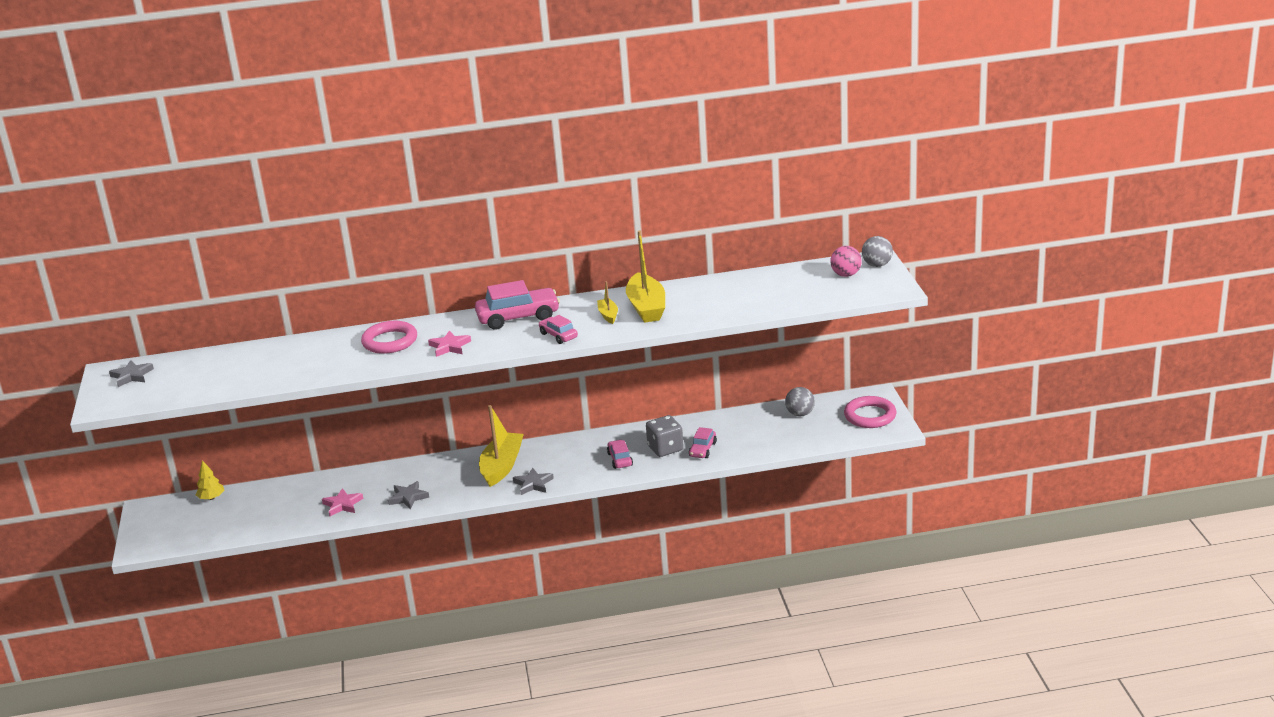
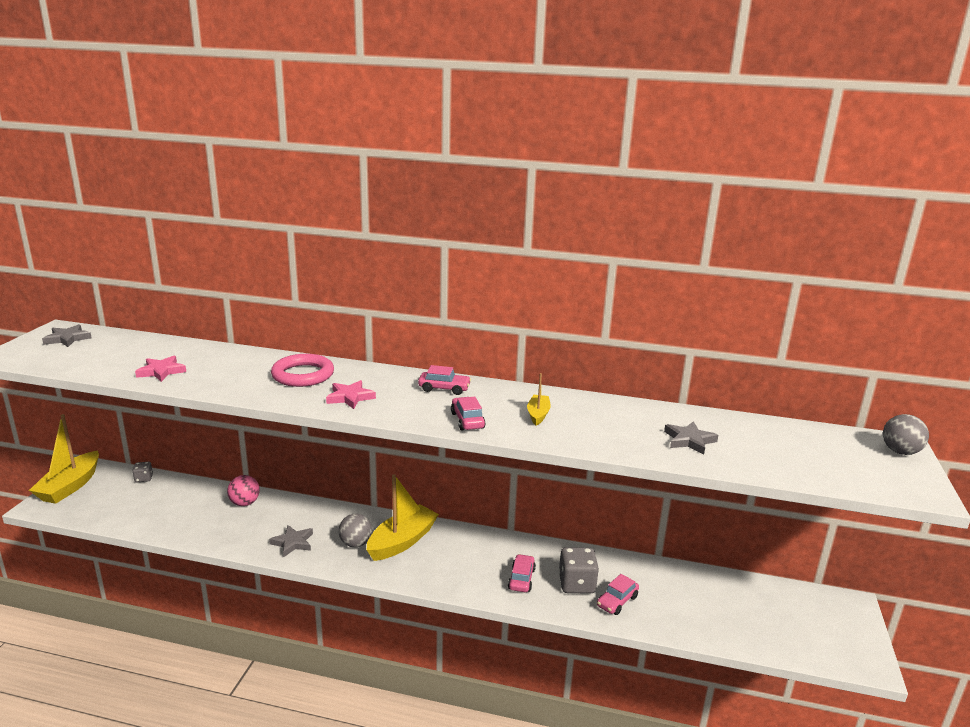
camera: 20 degrees right, 5 degrees down
yellow tree [196,460,224,500] -> grey dice [132,462,153,482]
pink star [322,488,363,516] -> pink star moved to [135,356,186,382]
pink car [475,280,560,330] -> pink car [418,365,471,395], size x0.54
grey star [513,468,554,495] -> grey star moved to [664,421,718,455]
yellow boat [626,230,665,323] -> yellow boat moved to [29,414,99,504]
grey ball [785,387,815,417] -> grey ball moved to [339,514,372,548]
pink ball [830,246,862,277] -> pink ball moved to [227,475,260,506]
pink ring [844,396,896,428] -> none

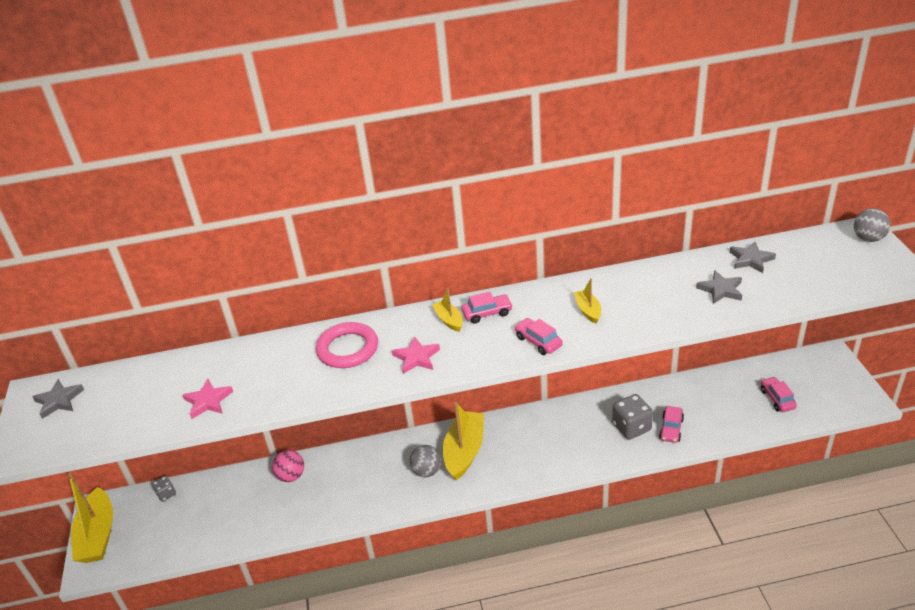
camera: 20 degrees left, 15 degrees up
grey star [269,525,313,557] -> grey star moved to [730,242,776,273]
pink car [508,554,536,592] -> pink car moved to [761,377,797,412]
none -> yellow boat [432,288,463,332]

